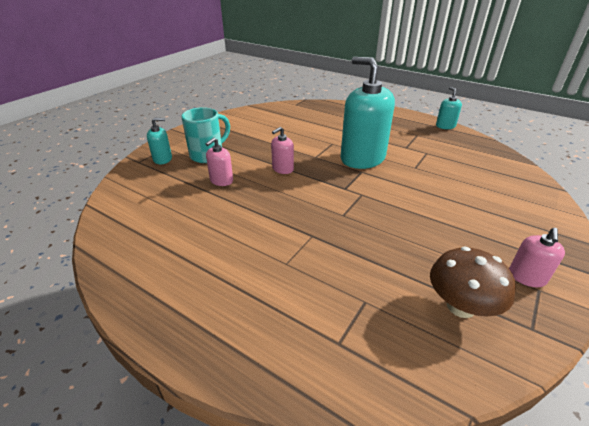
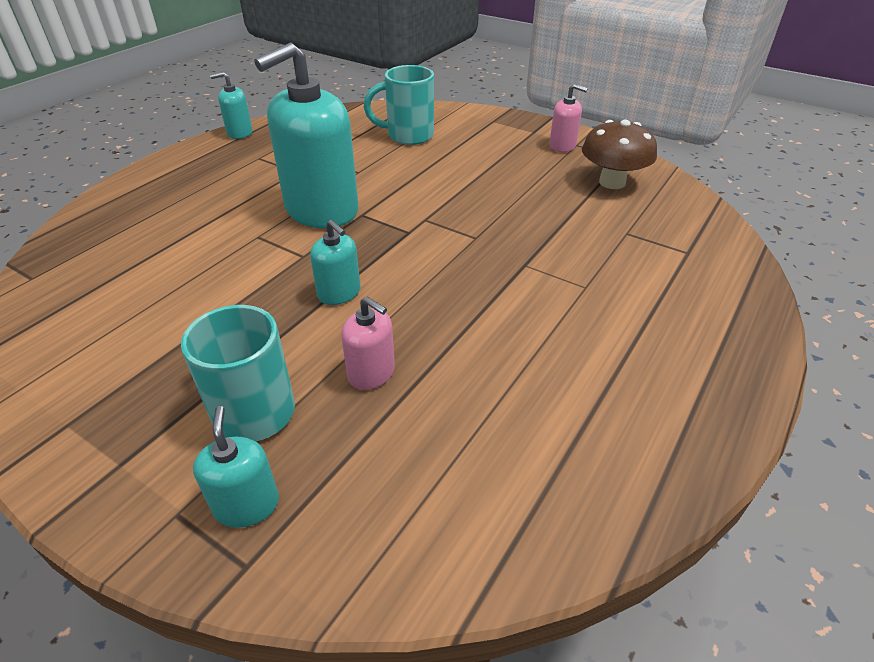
camera: 90 degrees left, 5 degrees up
pink soap dispenser [271,127,294,174] -> turquoise soap dispenser [310,220,360,305]
none -> turquoise mug [364,65,434,145]

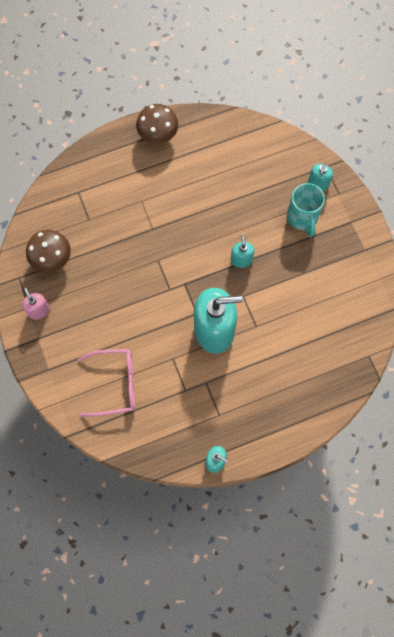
camera: 145 degrees left, 30 degrees up
pink soap dispenser [341,296,395,390] -> none
turquoise mug [364,65,434,145] -> pink glasses [77,349,135,416]
none -> brown mushroom [136,104,179,144]

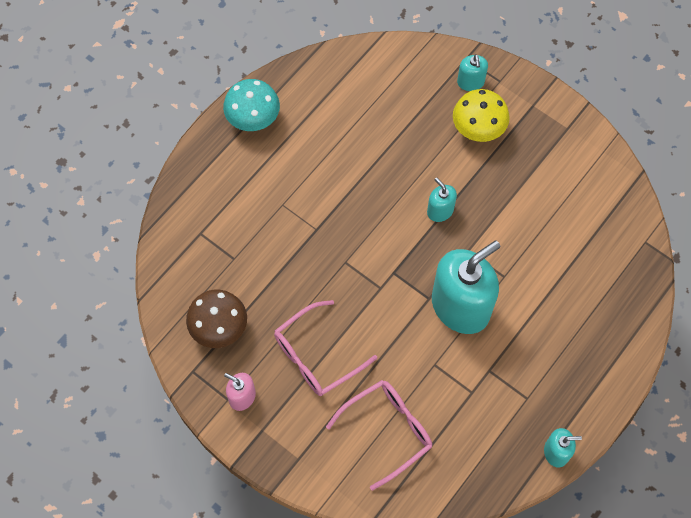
camera: 30 degrees left, 5 degrees down
brown mushroom [136,104,179,144] -> turquoise mushroom [223,79,280,131]
turquoise mug [287,183,325,237] -> yellow mushroom [453,89,510,142]
none -> pink glasses [274,300,377,396]

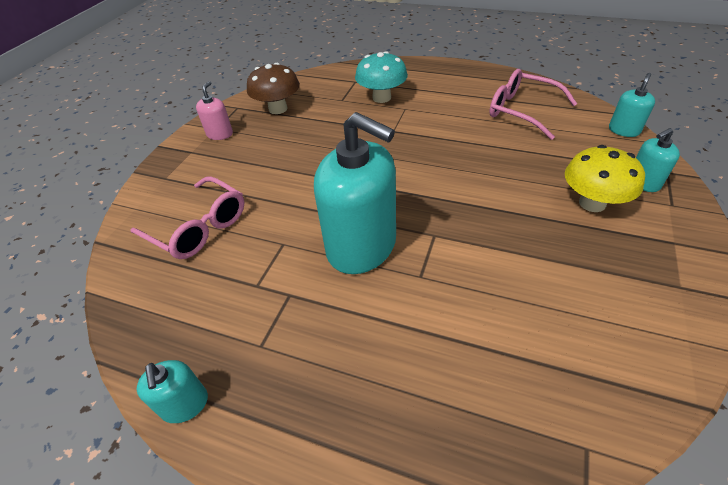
camera: 75 degrees right, 20 degrees down
turquoise mushroom [223,79,280,131] -> turquoise mushroom moved to [355,51,408,103]
pink glasses [274,300,377,396] -> pink glasses moved to [489,69,577,140]
turquoise soap dispenser [427,178,457,222] -> turquoise soap dispenser moved to [609,73,655,137]

